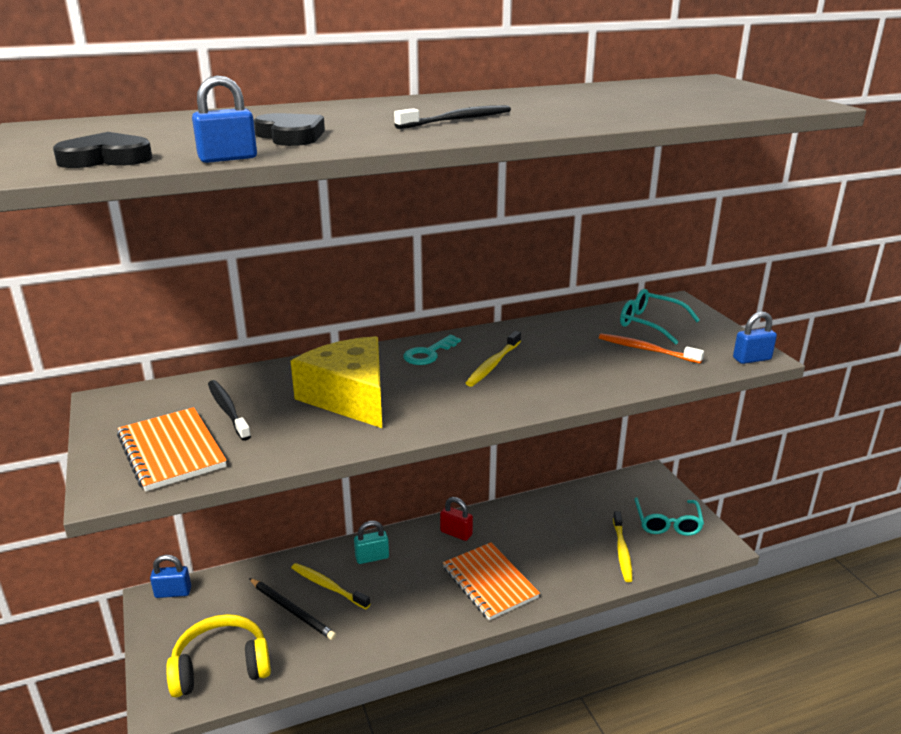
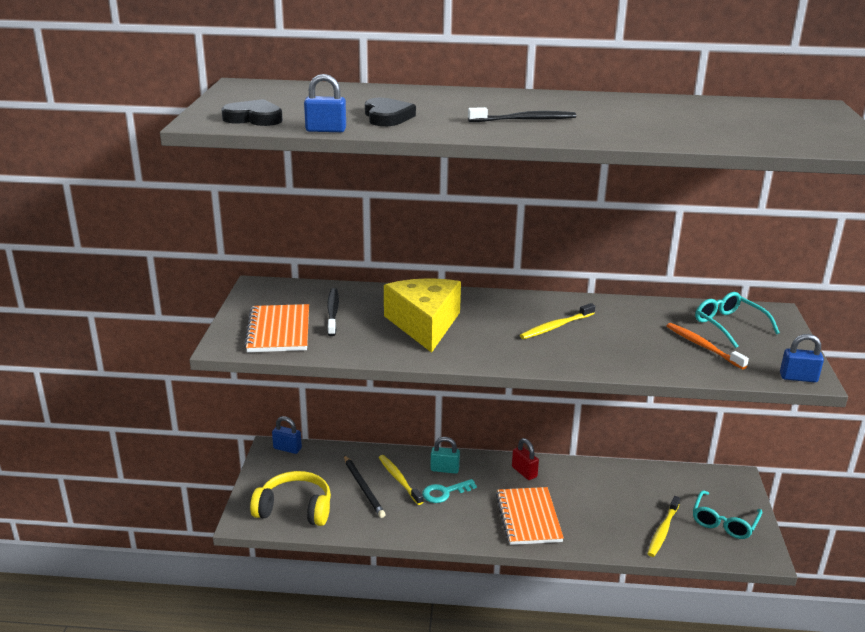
camera: 25 degrees right, 0 degrees up
turquoise key [403,335,461,365] -> turquoise key moved to [422,479,477,503]

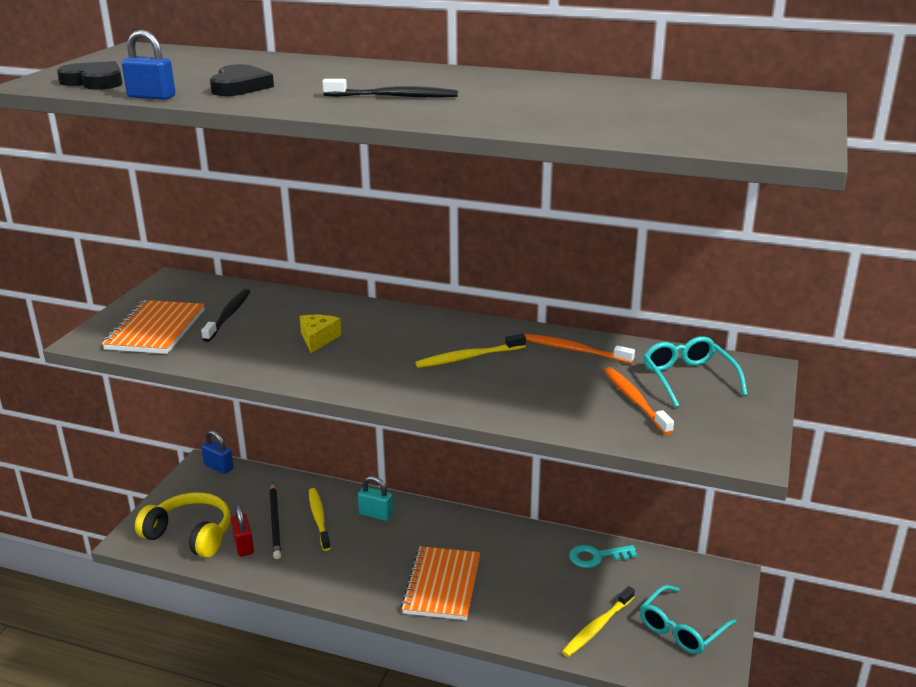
camera: 15 degrees right, 0 degrees up
yellow cheese [384,278,461,353] -> yellow cheese [300,315,341,353], size x0.45
turquoise key [422,479,477,503] -> turquoise key moved to [569,545,637,568]
red padlock [512,438,539,480] -> red padlock moved to [231,505,254,557]
blue padlock [780,334,824,382] -> none
none -> orange toothbrush [525,334,635,364]

